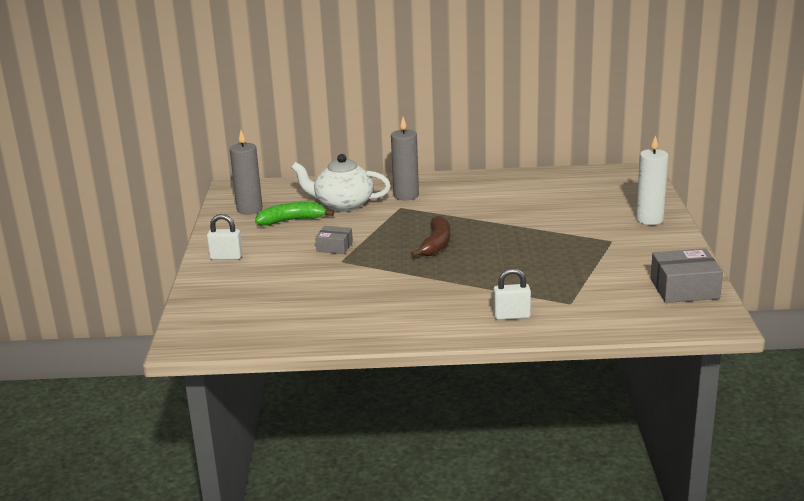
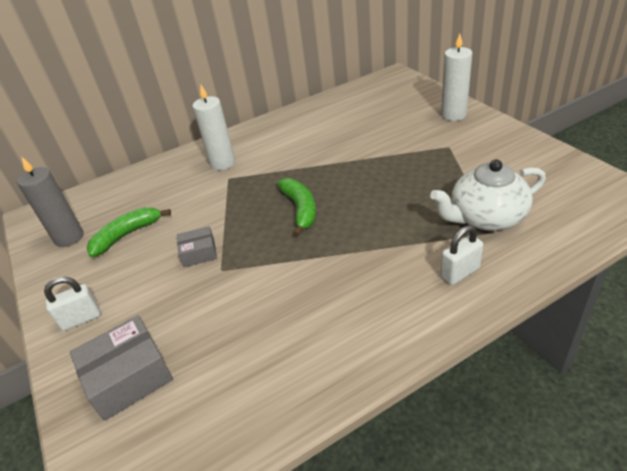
camera: 25 degrees left, 15 degrees up
white teapot [291,154,391,211] -> white teapot moved to [430,159,546,231]
grey candle [391,117,419,200] -> white candle [192,85,235,170]
brown banana [411,216,450,257] -> green banana [277,178,316,236]
grey box [651,249,723,303] -> grey box moved to [70,315,173,421]

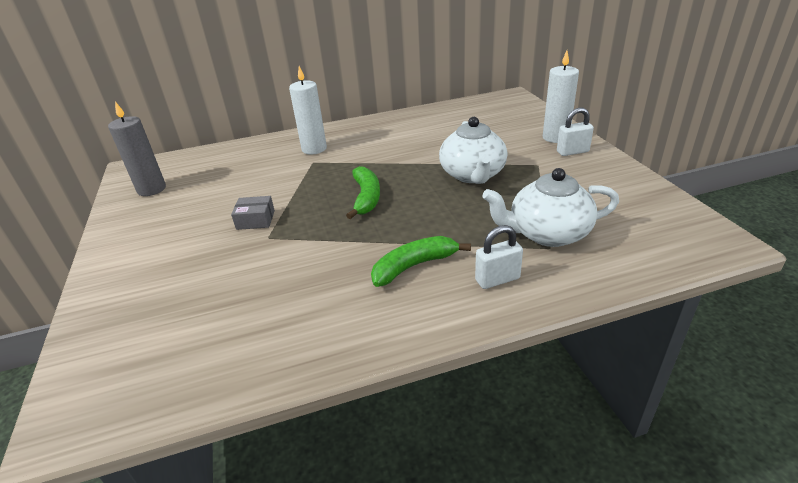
camera: 10 degrees right, 5 degrees down
white padlock [44,277,101,331] -> white padlock moved to [557,107,594,156]
grey box [70,315,173,421] -> none
green banana [87,207,171,257] -> green banana moved to [371,236,471,287]
none -> white teapot [439,117,507,184]

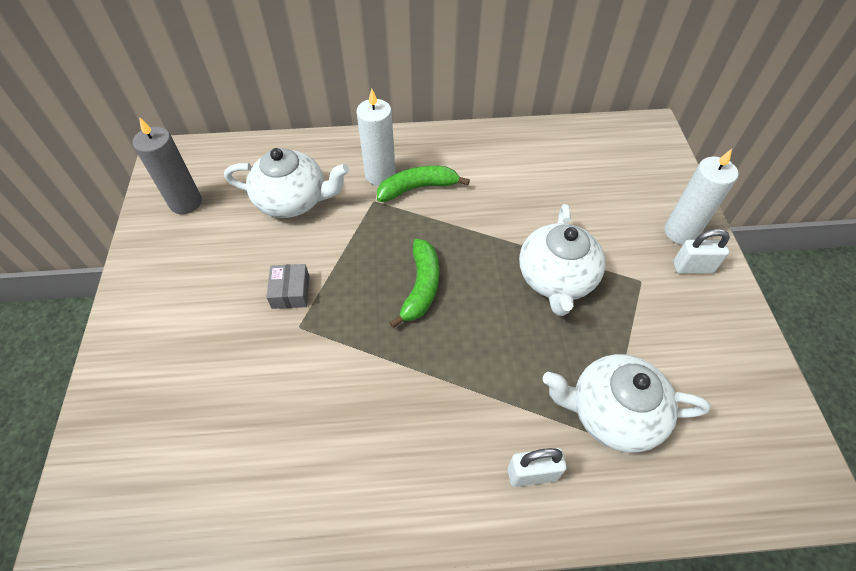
camera: 10 degrees right, 20 degrees up
grey box [231,196,275,230] -> grey box turned 75 degrees clockwise [266,264,309,309]
green banana [371,236,471,287] -> green banana moved to [377,166,470,202]
none -> white teapot [224,148,349,218]

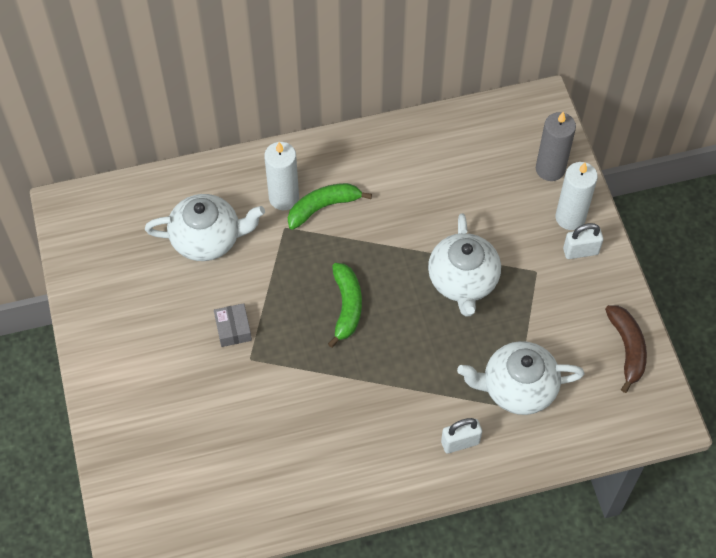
camera: 10 degrees left, 5 degrees up
grey candle [132,117,202,214] -> grey candle moved to [536,112,576,181]
none -> brown banana [605,305,647,393]

